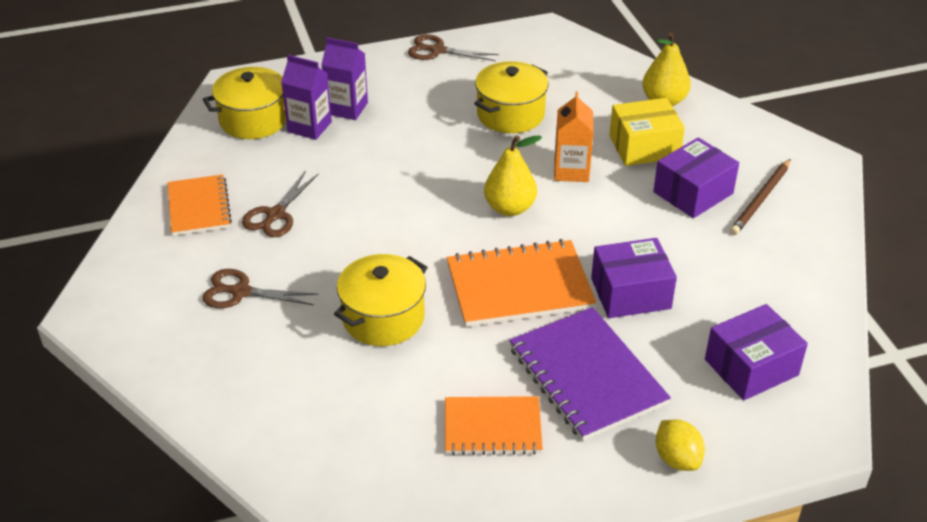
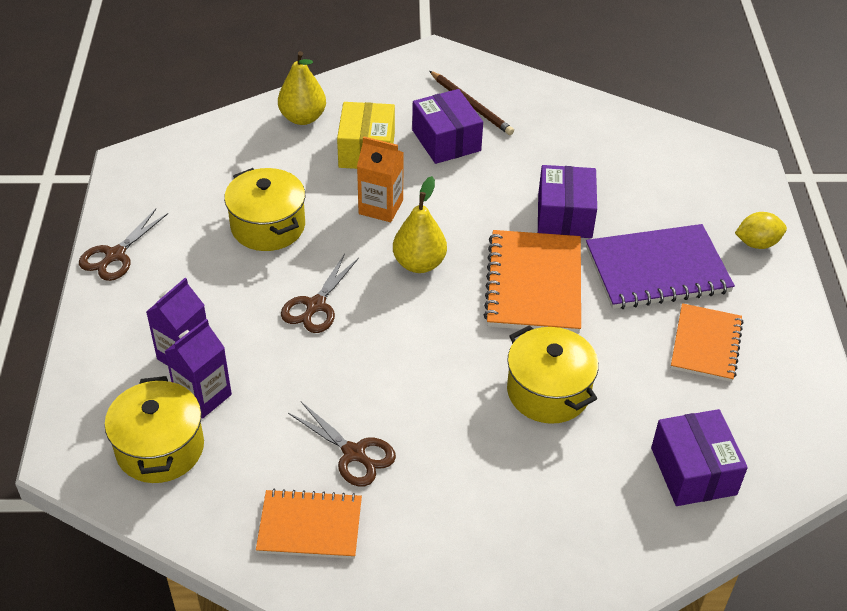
camera: 75 degrees left, 5 degrees up
brown scissors [202,269,318,308] -> brown scissors moved to [281,253,359,333]
purple box [705,304,808,400] -> purple box moved to [651,409,748,506]

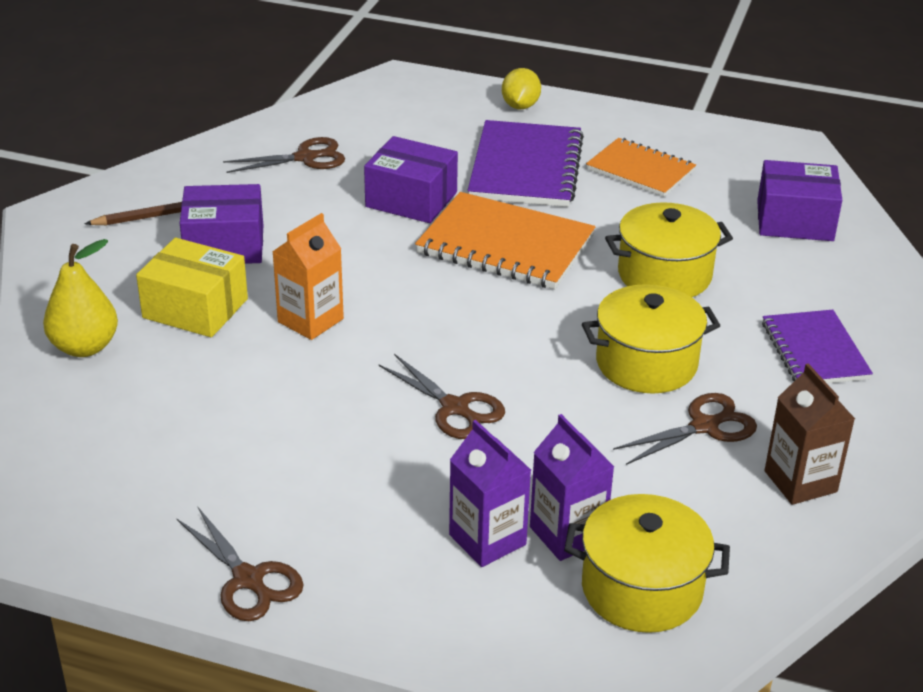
camera: 70 degrees left, 10 degrees down
yellow pot [224,168,305,251] -> yellow pot moved to [582,284,720,393]
orange notebook [256,489,362,559] -> brown carton [765,363,855,505]
yellow pear [393,176,447,273] -> none
none -> brown scissors [223,137,345,173]
none -> purple notebook [762,310,873,383]

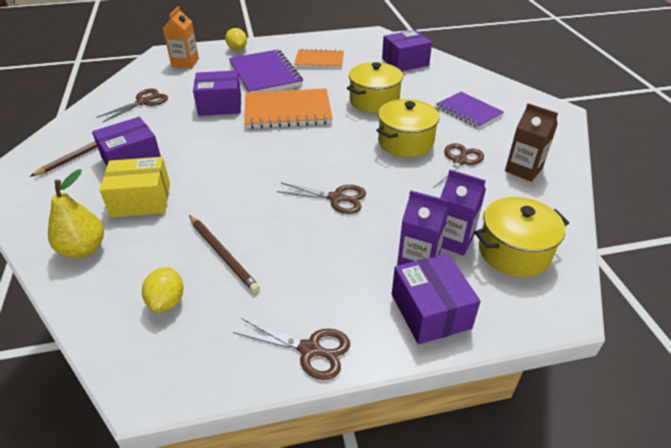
camera: 30 degrees left, 5 degrees up
orange carton [272,213,344,340] -> orange carton moved to [163,6,199,68]
none -> yellow lemon [142,267,184,313]
none -> brown pencil [189,215,260,293]
none -> purple box [392,253,481,344]

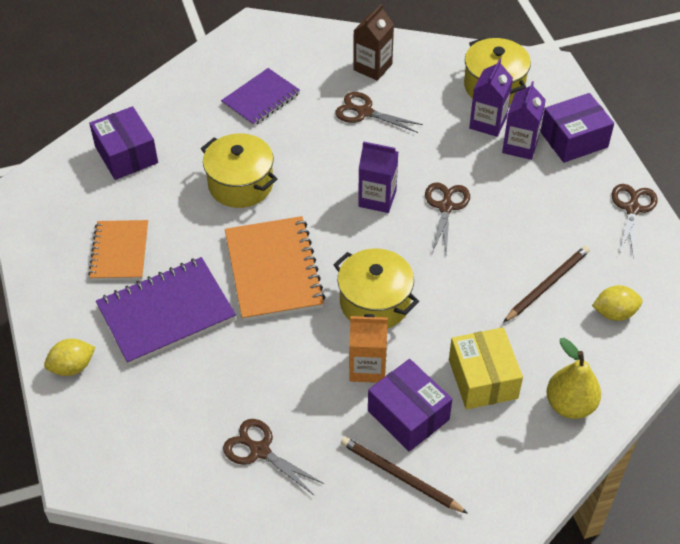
camera: 95 degrees left, 10 degrees up
orange carton [163,6,199,68] -> orange carton moved to [349,314,388,383]
purple box [193,70,241,116] -> none
yellow pot [376,99,440,157] -> yellow pot moved to [333,248,419,328]
none -> purple carton [358,141,398,213]

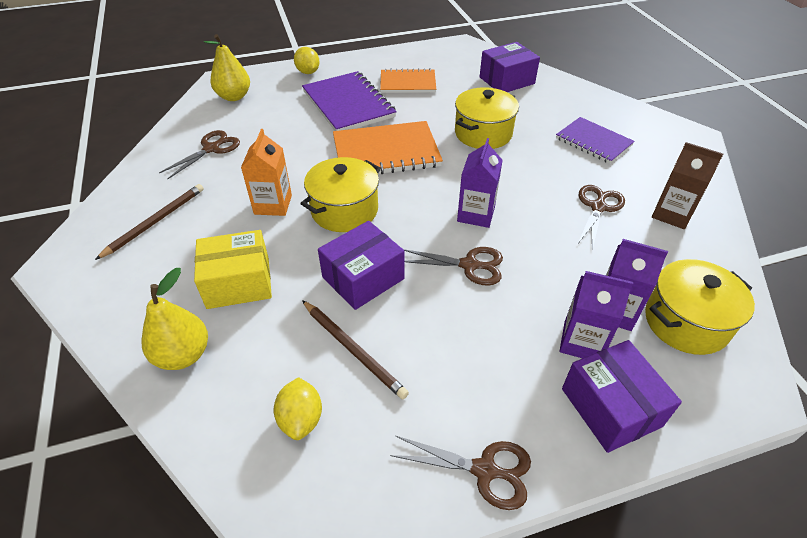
camera: 90 degrees right, 5 degrees down
purple box [368,359,452,452] -> purple box moved to [318,221,404,310]
none -> yellow pear [204,34,250,101]

